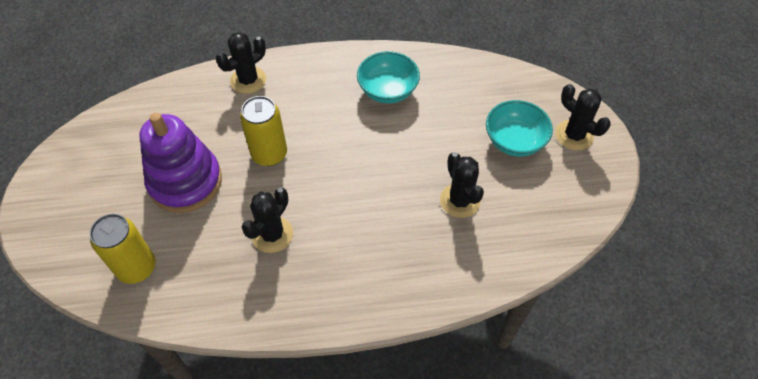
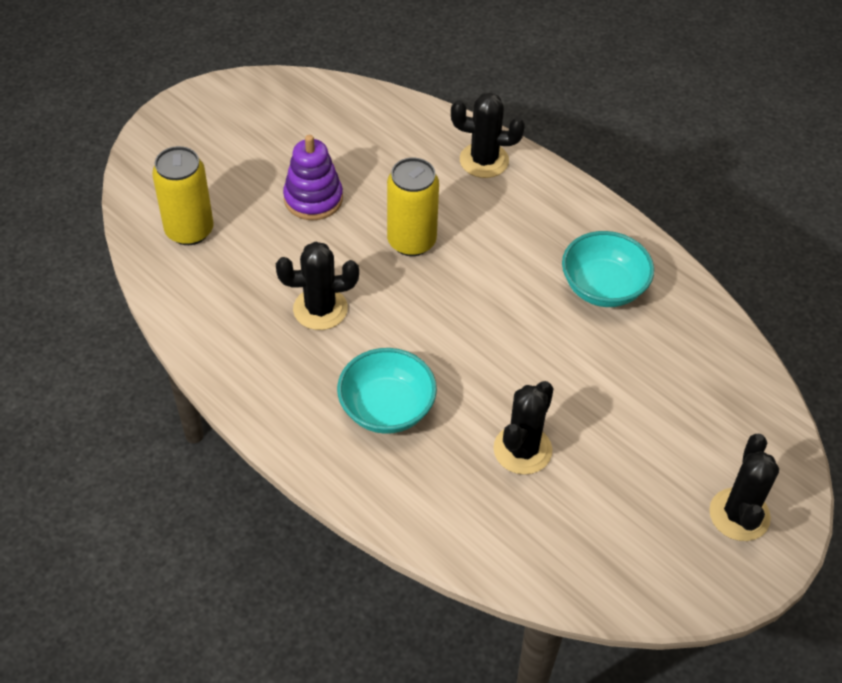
camera: 50 degrees right, 5 degrees down
purple stacking toy [139,113,222,213] -> purple stacking toy [283,135,343,220], size x0.63
turquoise bowl [486,100,553,156] -> turquoise bowl moved to [337,348,437,434]

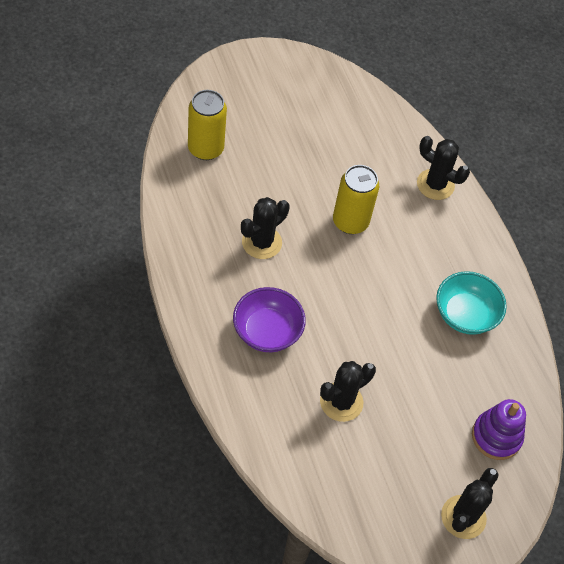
camera: 20 degrees right, 5 degrees up
black cactus [276,241,359,330] -> black cactus turned 60 degrees counterclockwise [241,197,290,259]
purple stacking toy [283,135,343,220] -> purple stacking toy moved to [472,399,526,460]
turquoise bowl [337,348,437,434] -> purple bowl [233,287,306,352]

